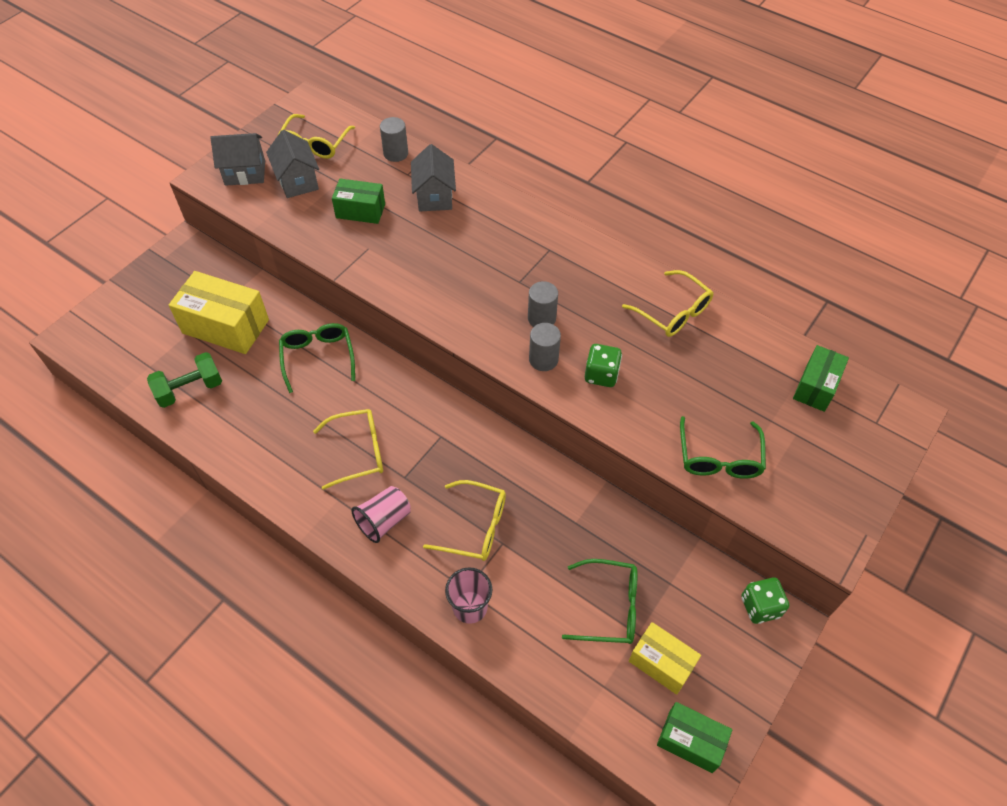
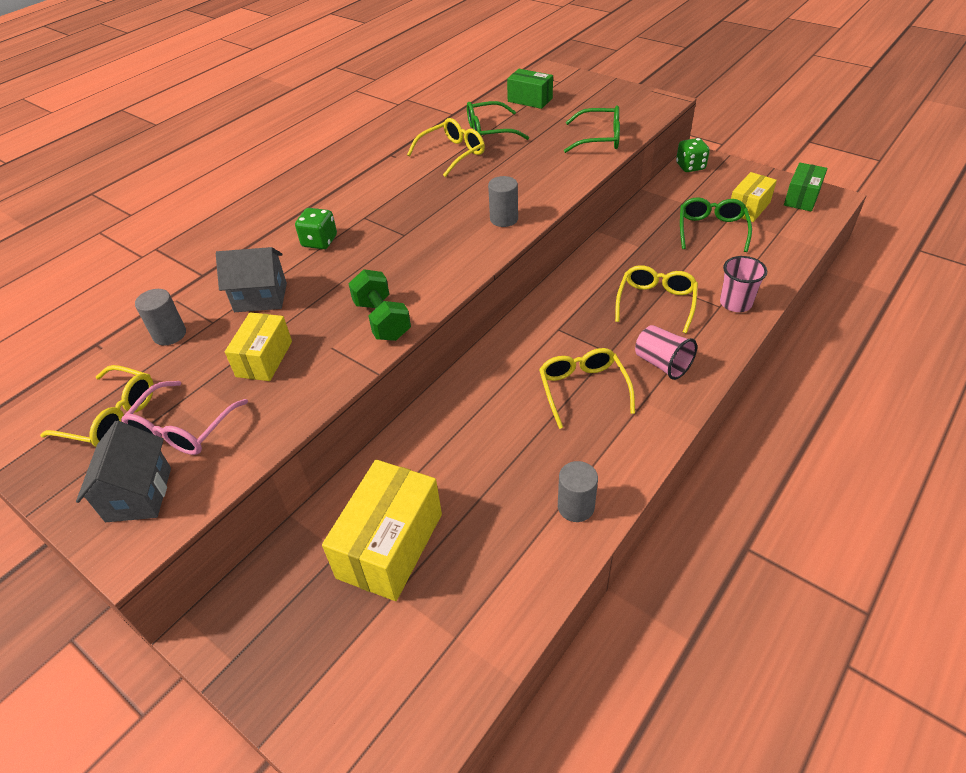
camera: 85 degrees left, 10 degrees down
green dumbbell [147,352,222,408] -> green dumbbell moved to [348,269,411,341]
grey house [266,130,319,198] -> pink glasses [121,381,248,455]
green glasses [279,323,355,393] -> green glasses moved to [467,101,529,140]
green box [332,179,385,224] -> yellow box [225,312,292,381]
grey cylinder [528,281,558,327] -> grey cylinder moved to [558,461,598,522]
green dice [585,344,622,387] -> green dice moved to [295,208,337,249]

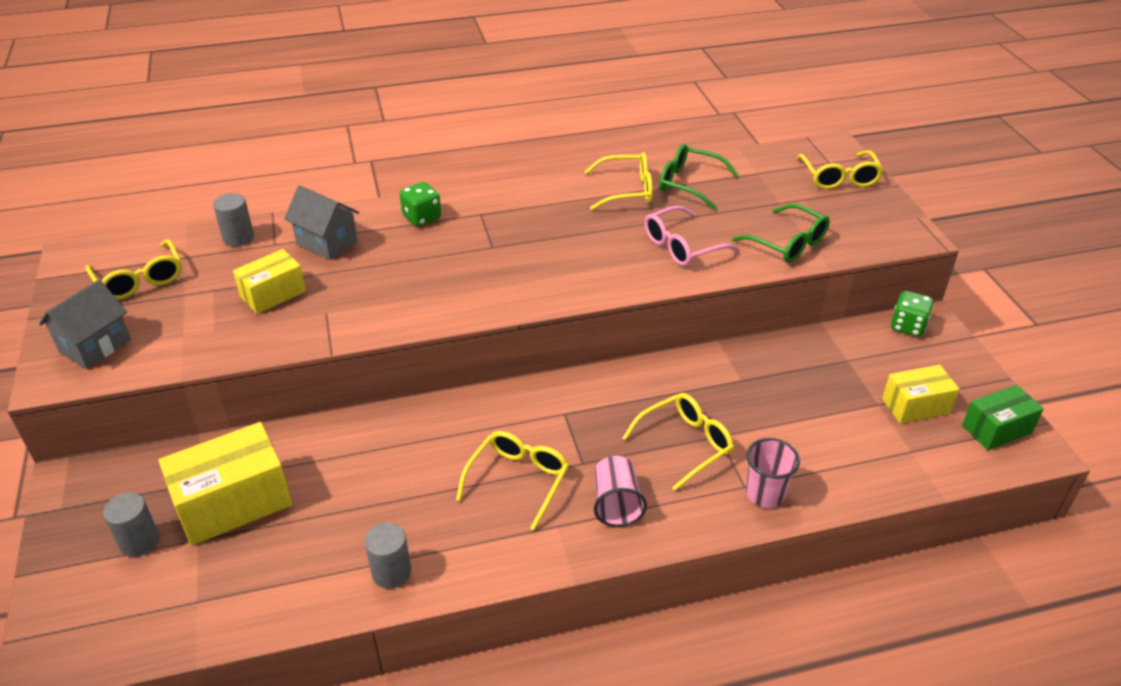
camera: 35 degrees right, 5 degrees down
pink glasses [121,381,248,455] -> pink glasses moved to [644,206,739,266]
green dumbbell [348,269,411,341] -> none
grey cylinder [488,176,518,227] -> grey cylinder moved to [103,492,159,557]
green box [507,69,553,109] -> none
green glasses [680,197,752,252] -> none
none -> yellow glasses [797,150,884,189]

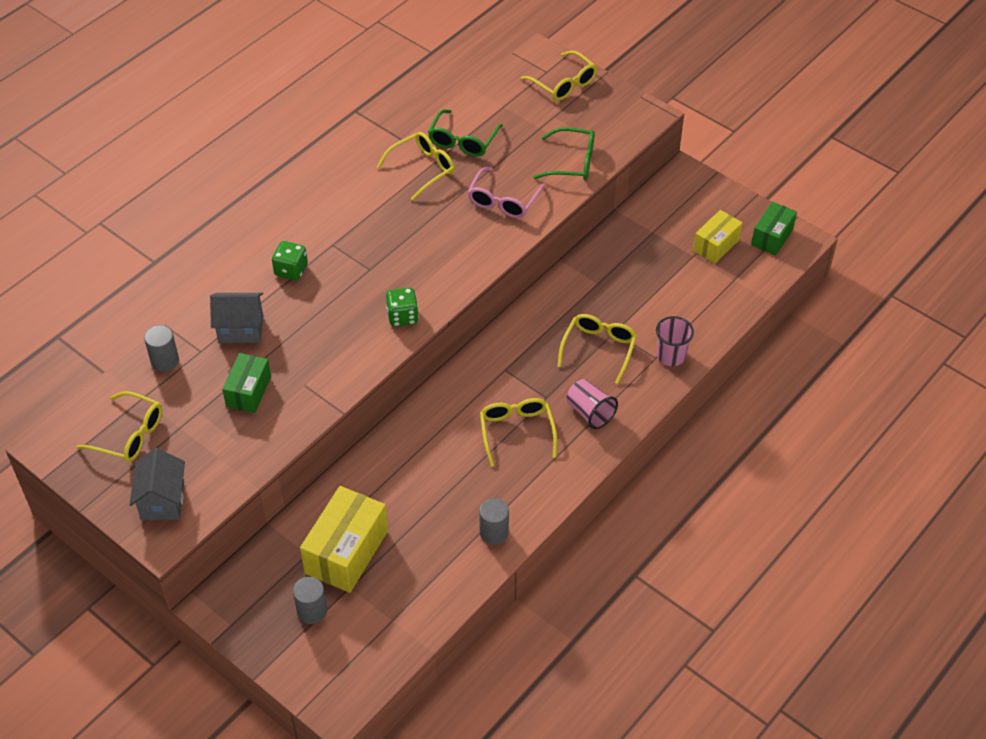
camera: 35 degrees left, 10 degrees up
yellow box [233,249,306,314] -> green box [222,353,271,413]
green glasses [659,144,738,210] -> green glasses turned 60 degrees counterclockwise [428,109,503,157]
green dice [891,291,934,337] -> green dice moved to [386,288,419,327]

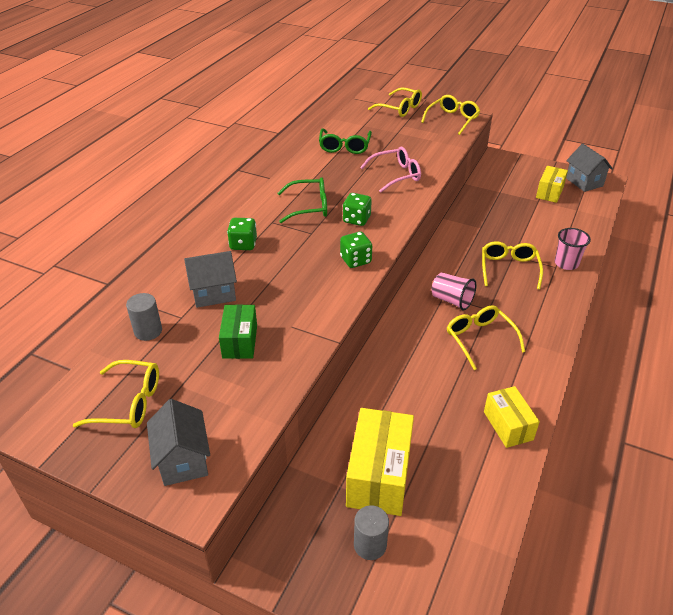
camera: 15 degrees left, 10 degrees down
yellow glasses [377,132,455,201] -> yellow glasses moved to [421,95,480,135]
pink glasses [467,167,545,218] -> pink glasses turned 120 degrees counterclockwise [360,147,421,193]
grey cylinder [479,498,509,545] -> yellow box [484,386,540,448]
green glasses [533,127,595,181] -> green glasses moved to [278,177,327,223]
pink cup [566,379,618,429] -> pink cup moved to [431,272,476,311]
green box [751,202,797,256] -> grey house [566,144,613,192]
none -> green dice [343,193,372,226]

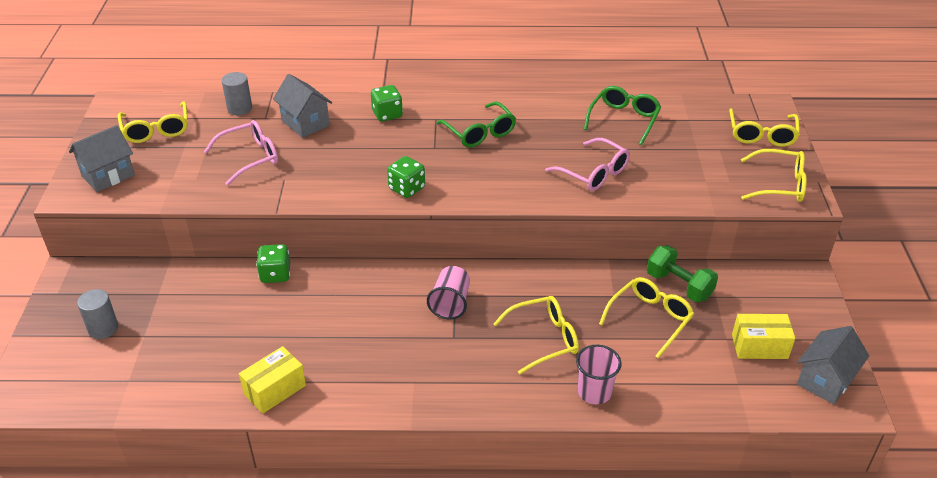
camera: 65 degrees right, 0 degrees up
green box [219,304,257,359] -> pink glasses [204,120,278,185]
green glasses [319,128,372,154] -> green glasses turned 135 degrees clockwise [584,86,661,145]
green dice [343,193,372,226] -> green dice moved to [256,244,290,283]
yellow box [346,408,414,516] -> none
yellow glasses [447,305,525,370] -> yellow glasses moved to [599,277,694,358]
none -> green dumbbell [647,245,718,302]

